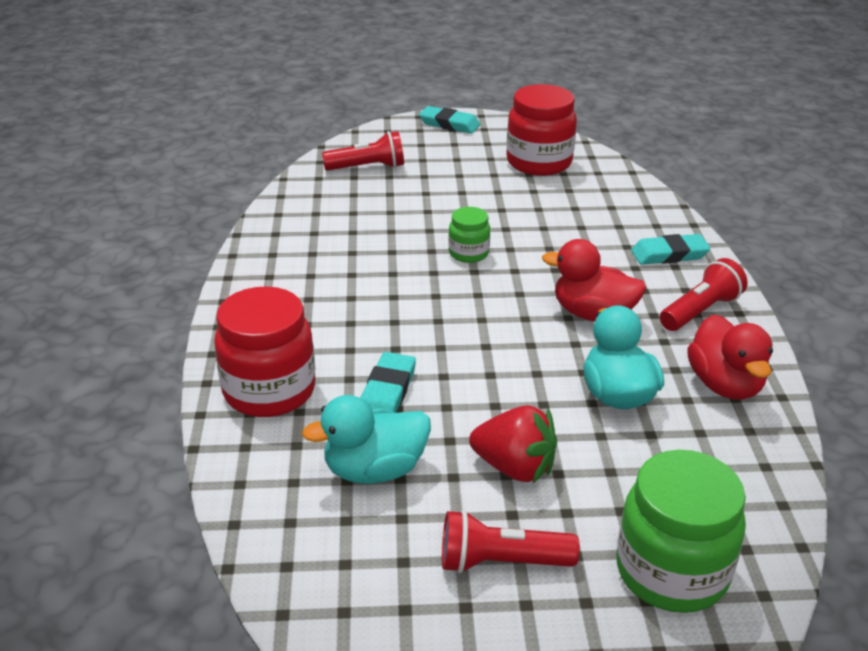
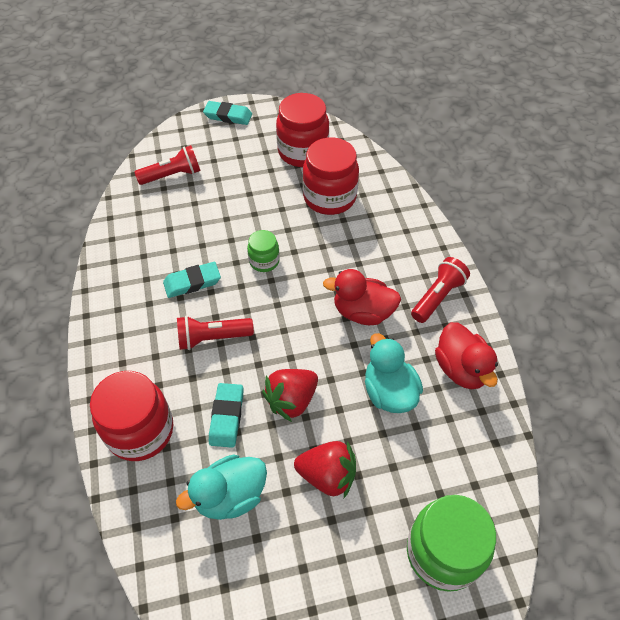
camera: 10 degrees left, 20 degrees up
red flashlight [442,510,580,574] -> red flashlight moved to [177,316,254,350]
turquoise eraser [631,234,710,265] -> turquoise eraser moved to [163,262,221,298]
none -> red strawberry [262,369,318,422]
none -> red jar [303,137,359,215]

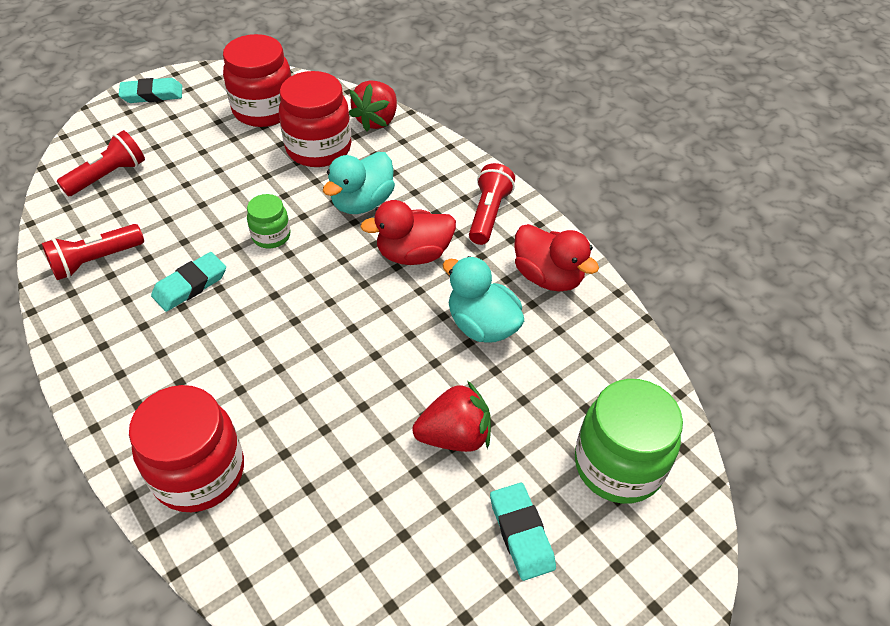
camera: 25 degrees left, 5 degrees down
turquoise duck [176,454,267,520] -> turquoise duck moved to [323,152,395,214]
red flashlight [177,316,254,350] -> red flashlight moved to [42,224,144,280]
turquoise eraser [209,383,243,448] -> turquoise eraser moved to [490,483,556,581]
red strawberry [262,369,318,422] -> red strawberry moved to [349,80,397,131]

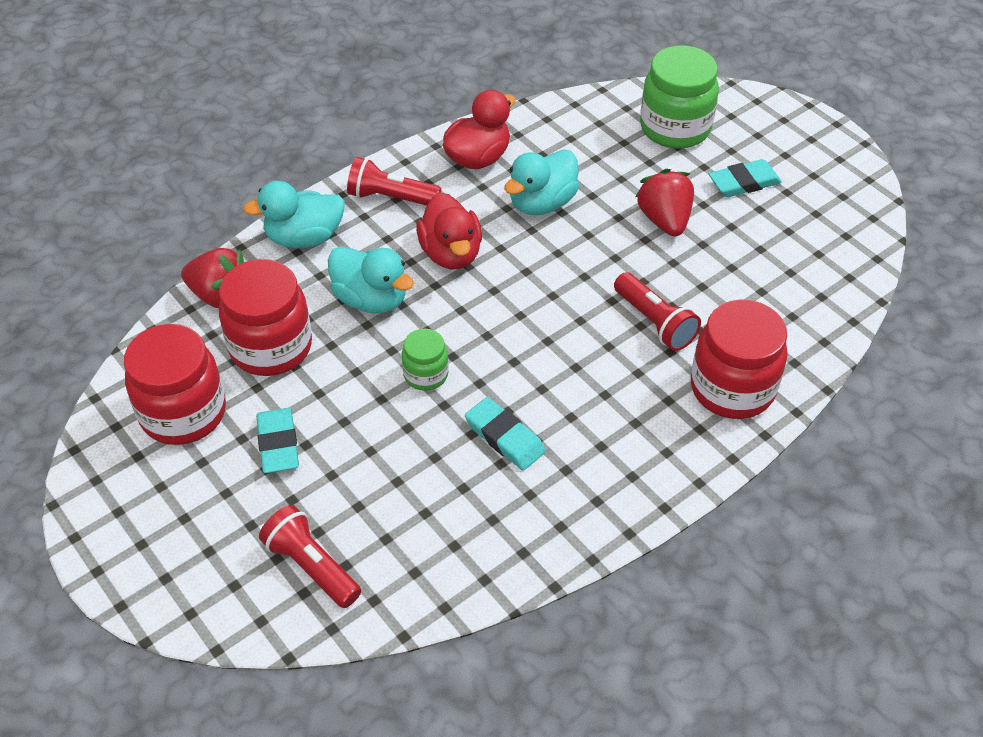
camera: 90 degrees left, 0 degrees up
red flashlight [42,224,144,280] -> red flashlight moved to [614,272,701,351]
turquoise eraser [119,78,182,103] -> turquoise eraser moved to [256,408,299,473]
none -> turquoise duck [243,181,345,248]

